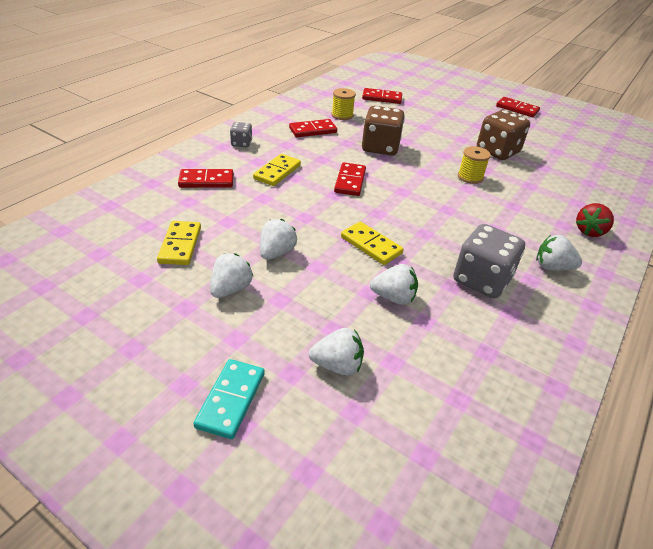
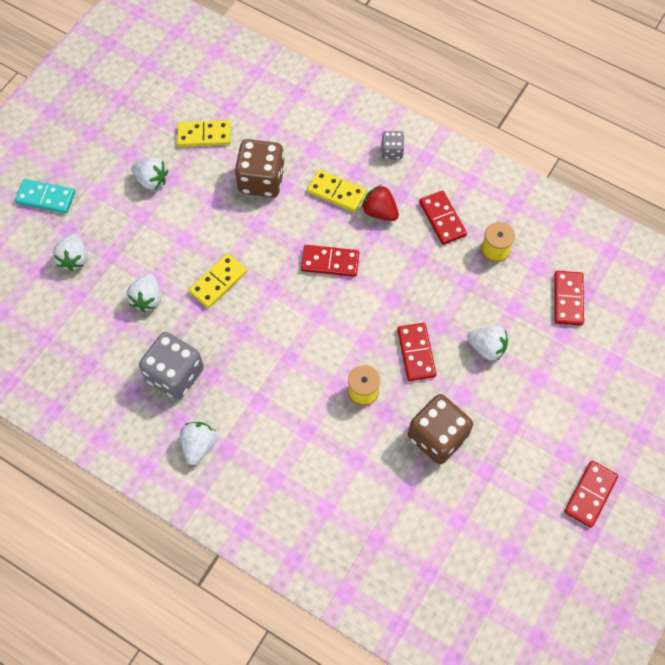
camera: 90 degrees right, 25 degrees up
red domino [178,169,233,188] -> red domino moved to [397,323,436,381]
white strawberry [260,219,297,260] -> white strawberry moved to [467,326,508,361]
brown dice [362,106,405,156] -> brown dice moved to [235,139,285,197]
red strawberry [576,203,614,237] -> red strawberry moved to [362,185,399,221]

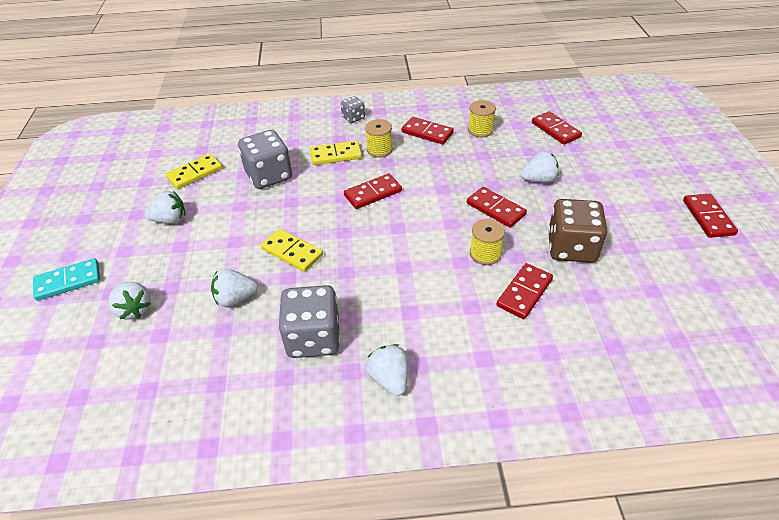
camera: 35 degrees left, 20 degrees down
white strawberry [127,274,161,312] -> white strawberry turned 105 degrees clockwise [211,269,258,307]
yellow domino [189,253,247,308] -> yellow domino turned 60 degrees counterclockwise [261,229,323,272]
brown dice [235,139,285,197] -> grey dice [238,130,292,189]
red strawberry [362,185,399,221] -> yellow spool [365,119,393,158]
none -> red domino [496,263,553,319]

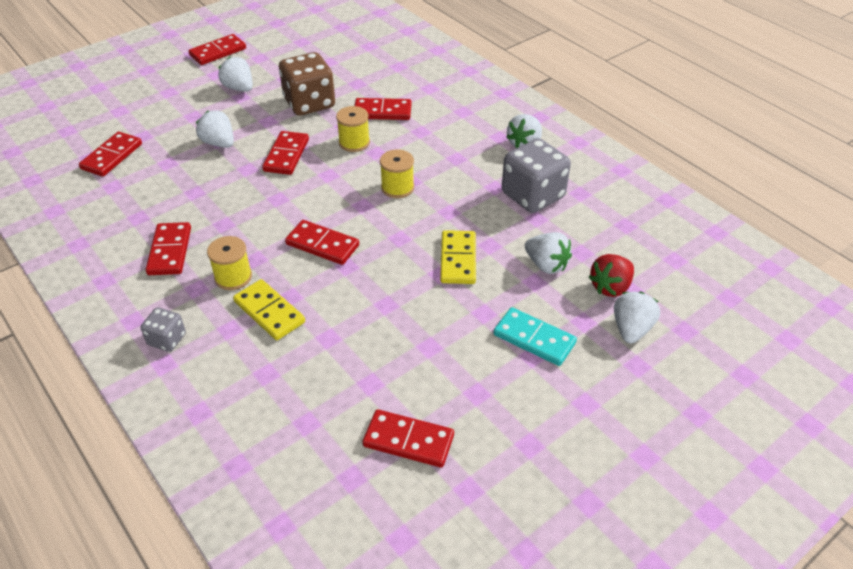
camera: 125 degrees left, 0 degrees up
turquoise domino [33,258,100,301] -> turquoise domino moved to [493,307,577,366]
white strawberry [145,191,186,224] -> white strawberry moved to [218,57,253,92]
yellow domino [165,154,223,189] -> red domino [363,409,454,468]
grey dice [238,130,292,189] -> none
yellow spool [468,100,496,137] -> yellow spool moved to [380,150,414,198]
none -> red strawberry [589,254,634,297]

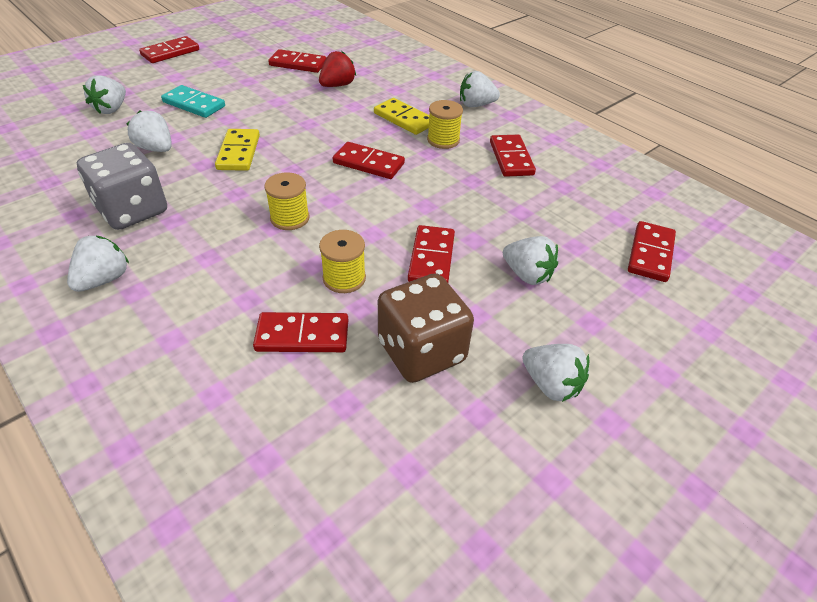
camera: 175 degrees right, 0 degrees up
grey dice [141,307,186,352] -> white strawberry [460,71,500,107]
red domino [189,34,246,65] -> red domino moved to [139,36,199,63]
red strawberry [589,254,634,297] -> red strawberry moved to [319,51,356,87]

